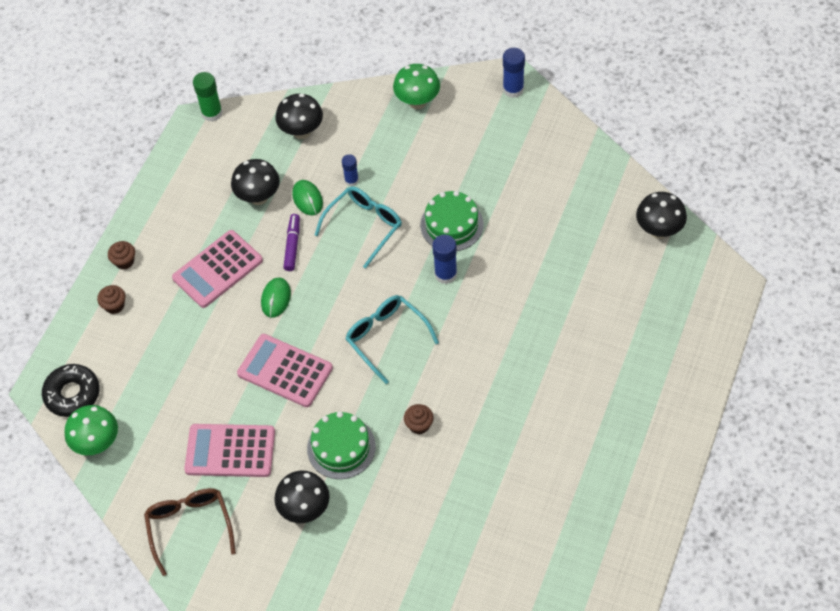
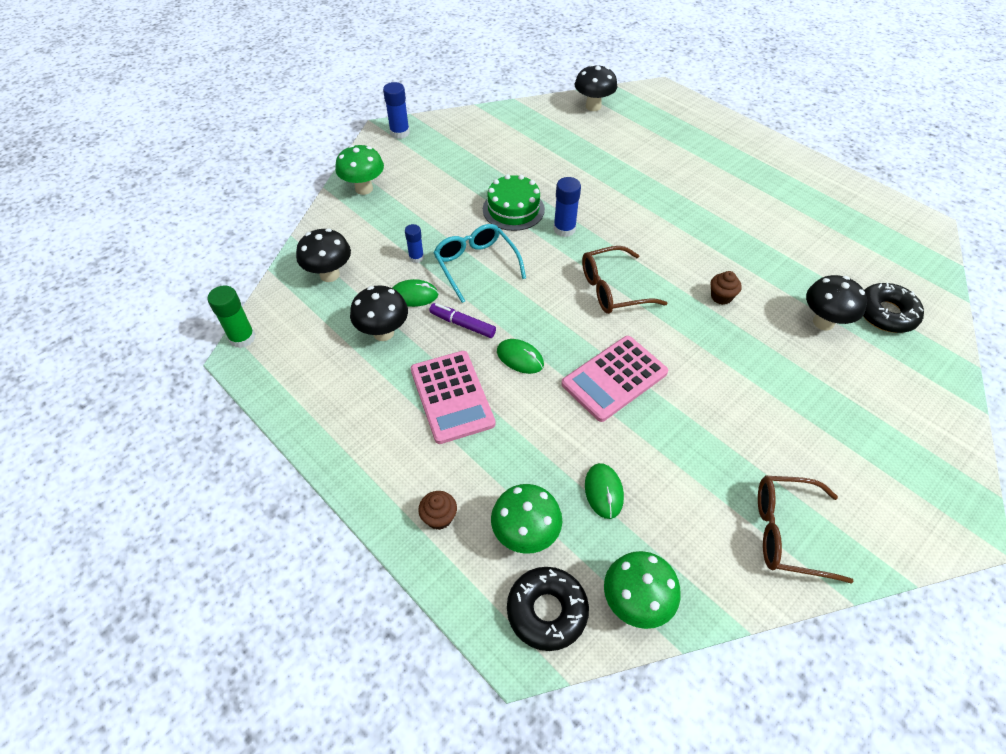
camera: 70 degrees left, 5 degrees down
brown cupcake [108,241,135,270] -> none
pink calculator [184,424,275,477] -> none
black mushroom [274,471,330,523] -> black mushroom moved to [806,275,867,330]
green cake [307,412,376,479] -> none
turquoise glasses [346,295,439,384] -> brown glasses [582,246,667,314]
none -> green mushroom [491,484,562,554]
none -> green mouse [585,463,624,519]
none -> black donut [863,283,924,333]

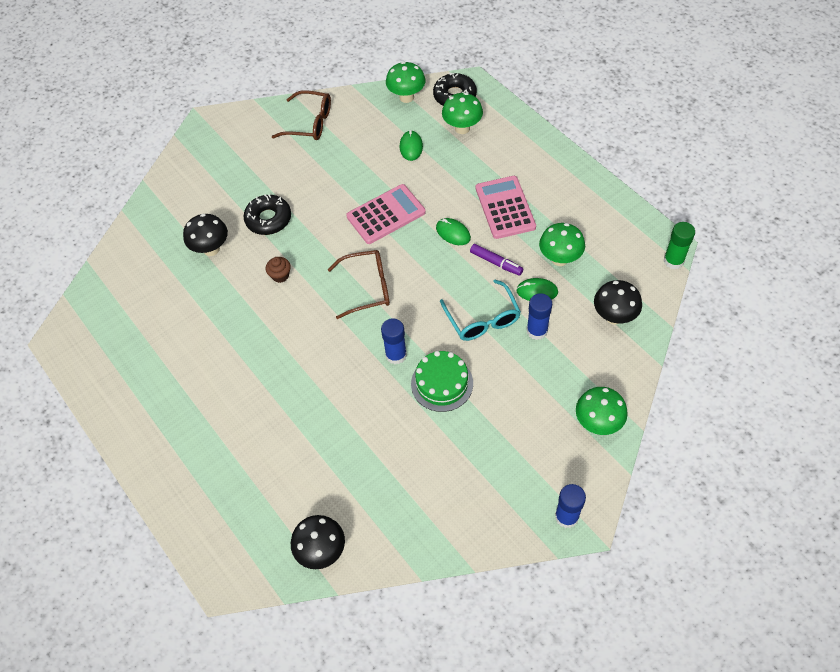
camera: 170 degrees left, 5 degrees up
black mushroom [350,286,408,341] -> green mushroom [539,223,585,266]
blue glue stick [405,224,424,263] -> blue glue stick [527,293,552,340], size x1.54
brown cupcake [418,491,457,530] -> none
black donut [863,283,924,333] -> black donut moved to [244,194,291,235]

